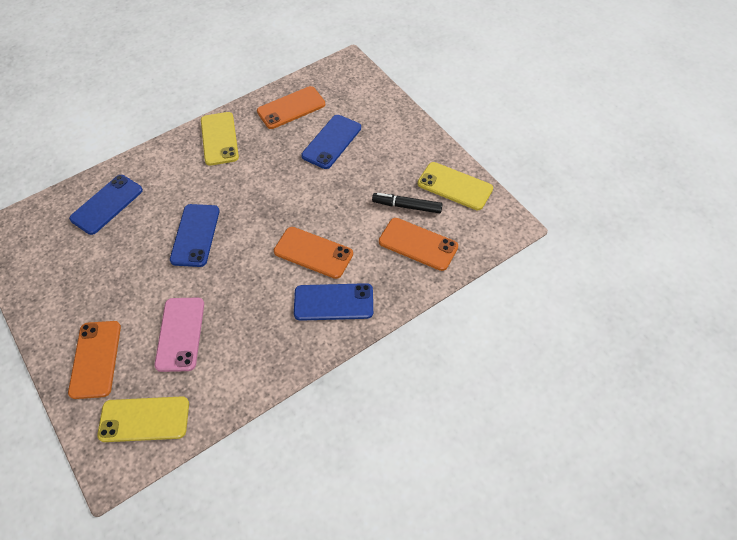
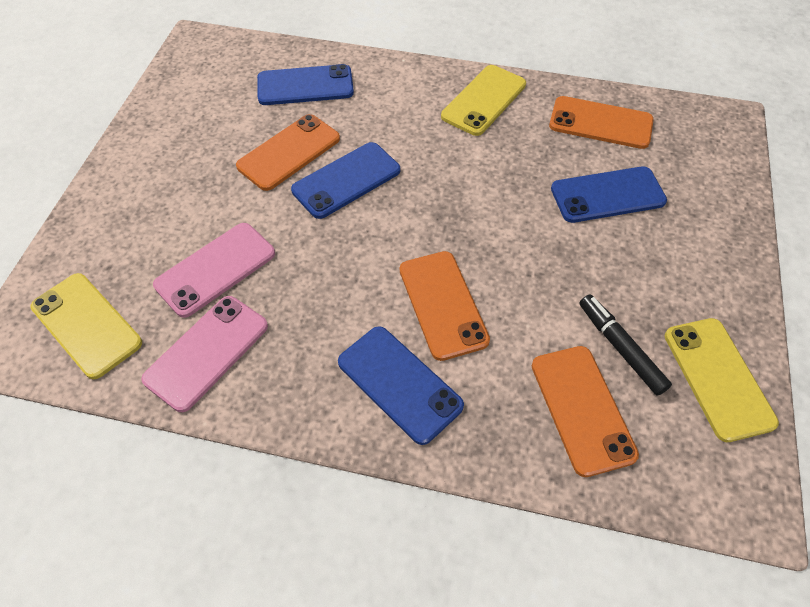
camera: 45 degrees right, 0 degrees up
orange phone [68,321,121,399] -> orange phone moved to [236,114,340,191]
none -> pink phone [141,296,268,412]

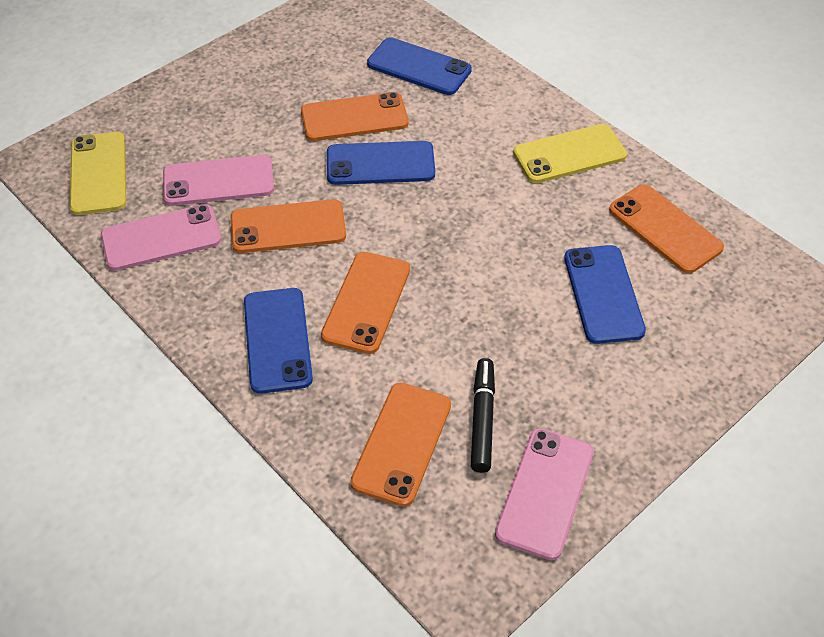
camera: 35 degrees right, 5 degrees down
blue phone [551,167,667,223] -> blue phone turned 60 degrees clockwise [564,245,646,344]
yellow phone [665,318,779,442] -> pink phone [495,428,594,560]
none -> orange phone [231,199,346,253]

